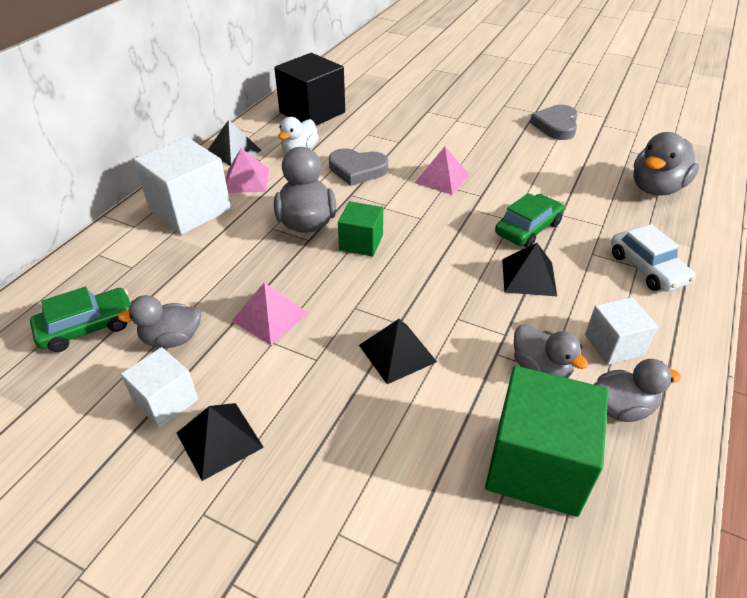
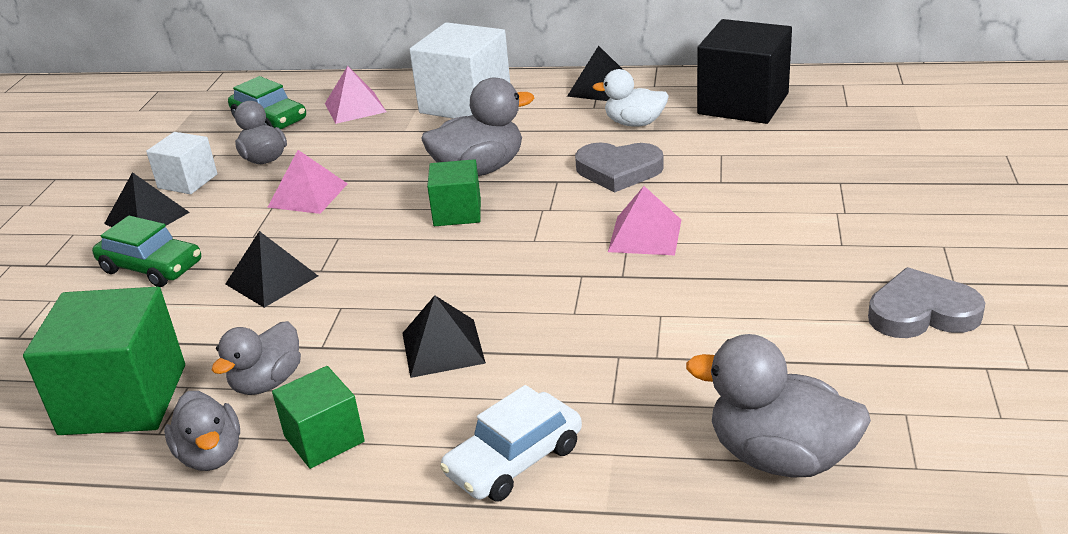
camera: 75 degrees right, 10 degrees down
pink pyramid [226,148,269,193] -> pink pyramid moved to [325,66,386,124]
grey heart [329,148,388,186] -> grey heart turned 75 degrees counterclockwise [575,143,664,192]
green car [495,193,565,248] -> green car moved to [92,216,201,287]
white cube [585,297,658,365] -> green cube [272,366,365,469]

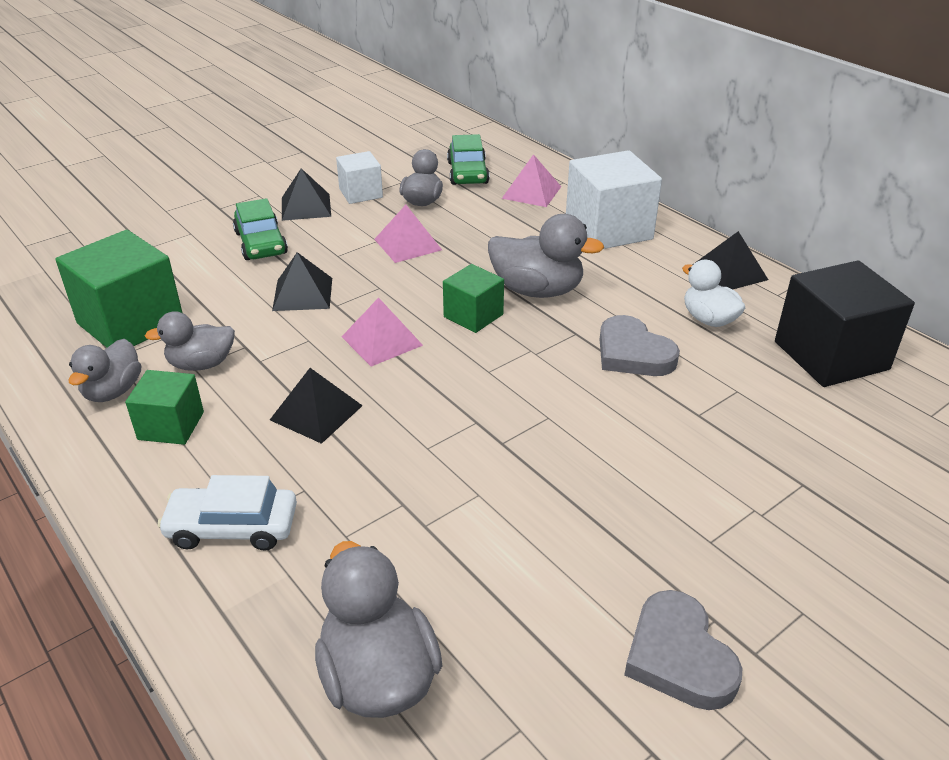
camera: 40 degrees right, 5 degrees up
pink pyramid [608,186,681,255] -> pink pyramid moved to [342,298,423,367]
grey heart [868,267,985,338] -> grey heart turned 150 degrees counterclockwise [624,590,742,710]

